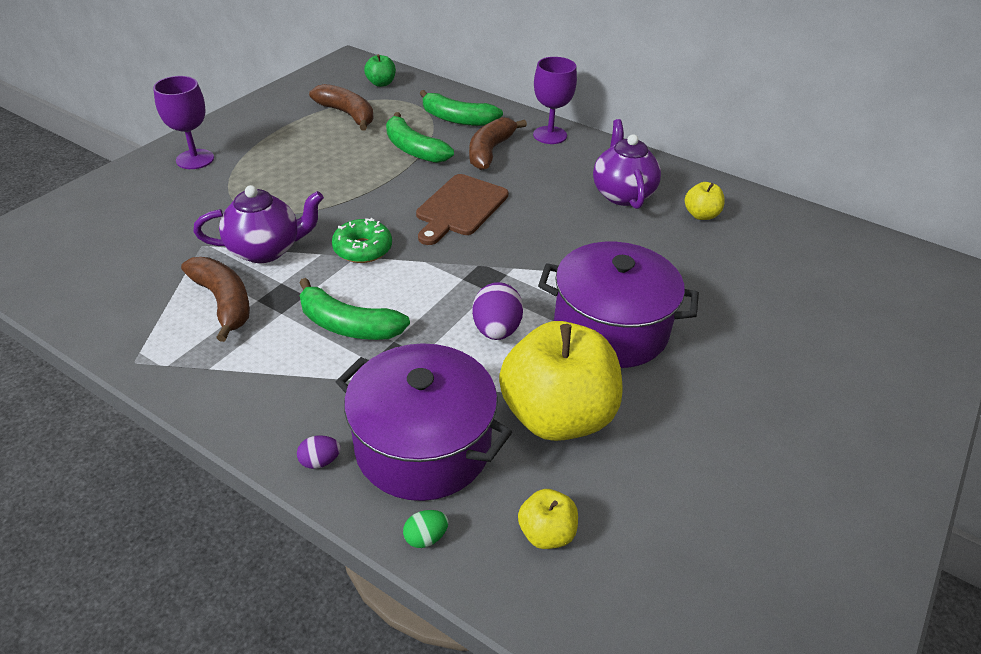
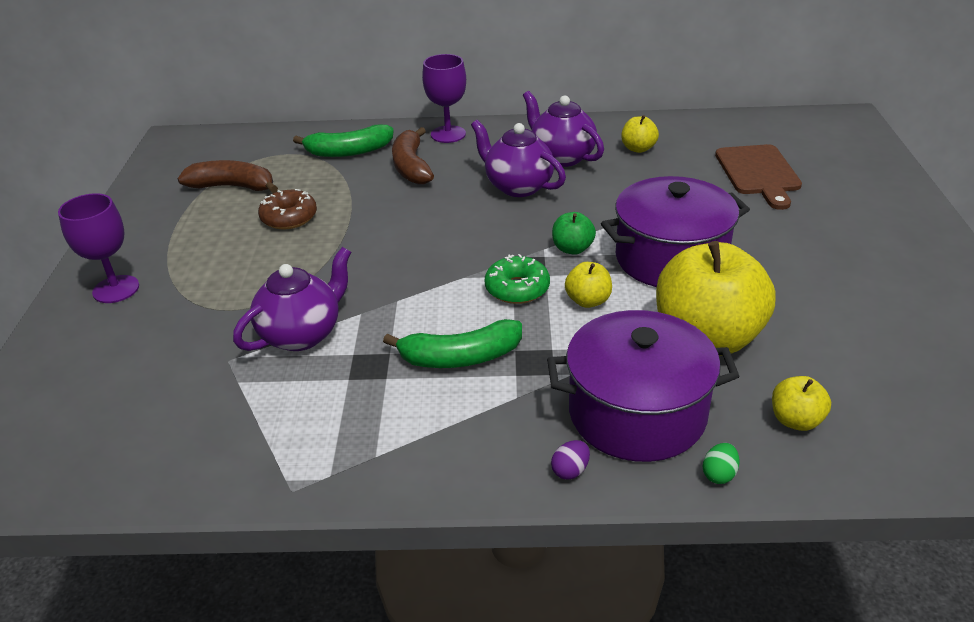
camera: 30 degrees left, 5 degrees down
brown banana [181,257,250,342] -> none
green donut [332,218,392,263] -> green donut moved to [485,254,550,304]
green apple [364,54,396,87] -> green apple moved to [552,212,596,255]
green banana [386,112,454,163] -> none
brown cutting board [416,174,509,245] -> brown cutting board moved to [715,144,802,210]
purple egg [472,282,523,340] -> yellow apple [565,262,612,308]
none -> brown donut [258,189,317,229]
none -> purple teapot [471,120,566,197]

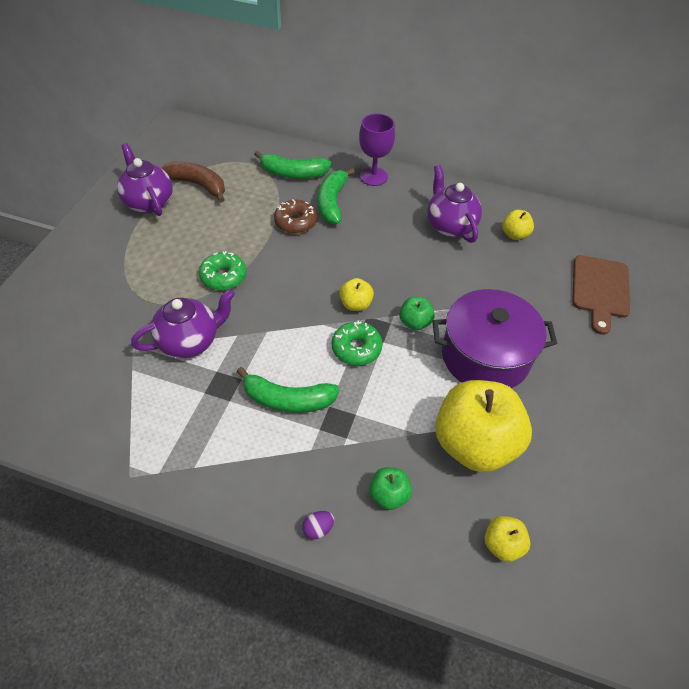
camera: 15 degrees right, 15 degrees up
purple goblet [58,193,139,303] -> none
brown donut [258,189,317,229] -> brown donut moved to [274,200,317,234]
brown banana [392,127,434,184] -> green banana [318,168,355,224]
purple teapot [471,120,566,197] -> purple teapot moved to [117,143,173,216]
purple pot [547,310,739,462] -> green apple [369,467,412,510]
yellow apple [565,262,612,308] -> yellow apple moved to [339,278,374,311]
green egg [703,443,740,484] -> none
none -> green donut [199,251,246,290]

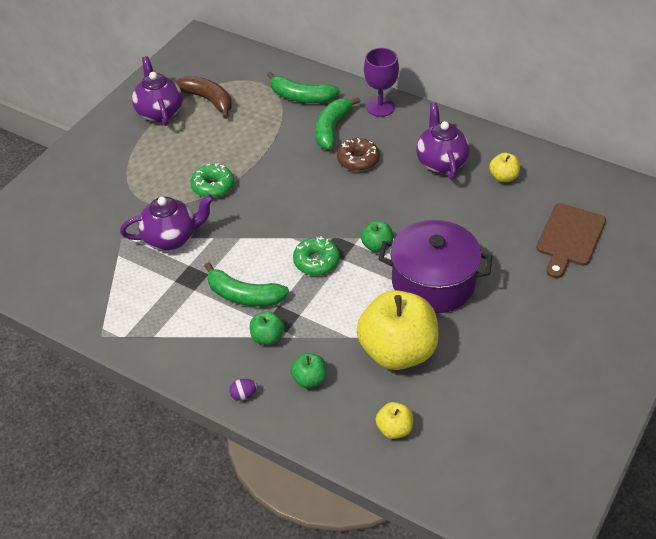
camera: 15 degrees right, 5 degrees down
brown donut [274,200,317,234] -> brown donut moved to [337,138,380,171]
yellow apple [339,278,374,311] -> none
none -> green apple [250,311,284,345]

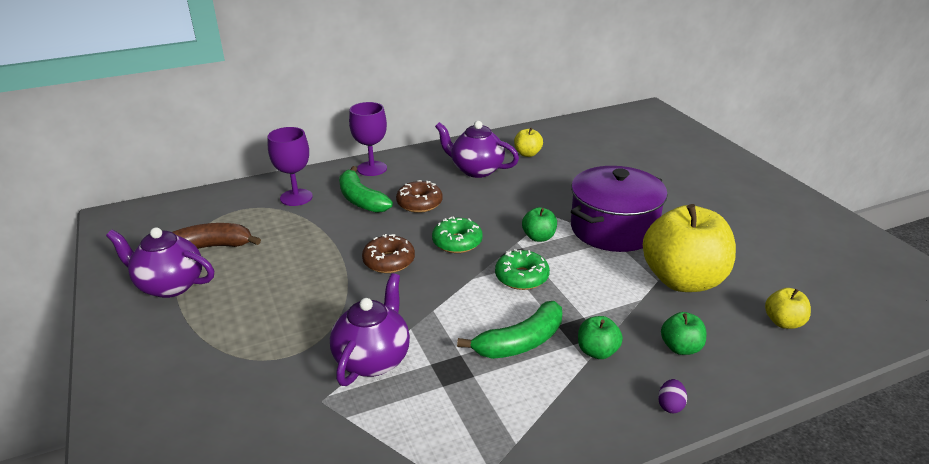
camera: 55 degrees left, 15 degrees down
green donut [190,163,234,198] -> green donut moved to [432,216,483,253]
green banana [267,72,340,103] -> purple goblet [268,127,313,206]
brown cutting board [536,203,606,278] -> none
none -> brown donut [362,234,415,273]

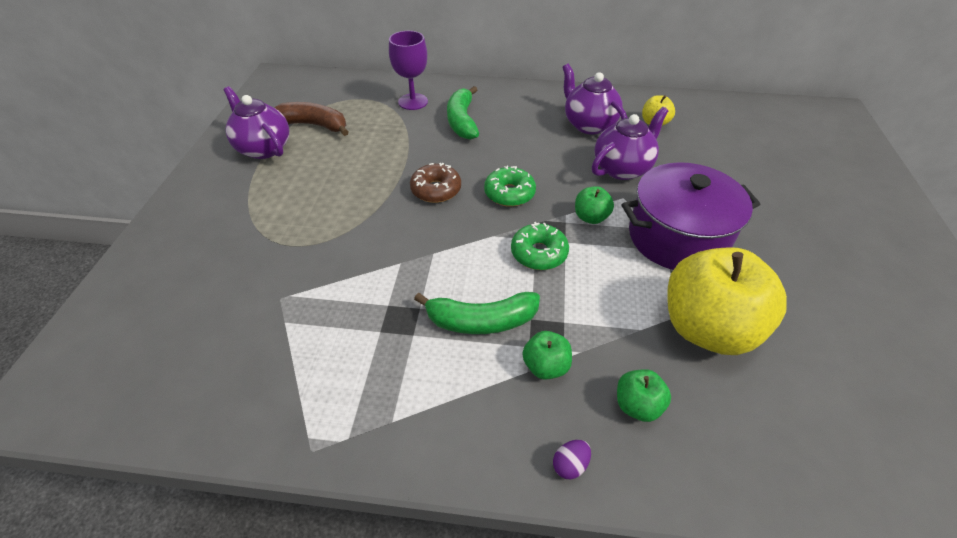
camera: 30 degrees right, 15 degrees up
purple teapot [330,273,410,386] -> purple teapot moved to [592,107,668,180]
purple goblet [349,102,387,176] -> none
brown donut [396,180,443,213] -> none
yellow apple [765,288,811,329] -> none

